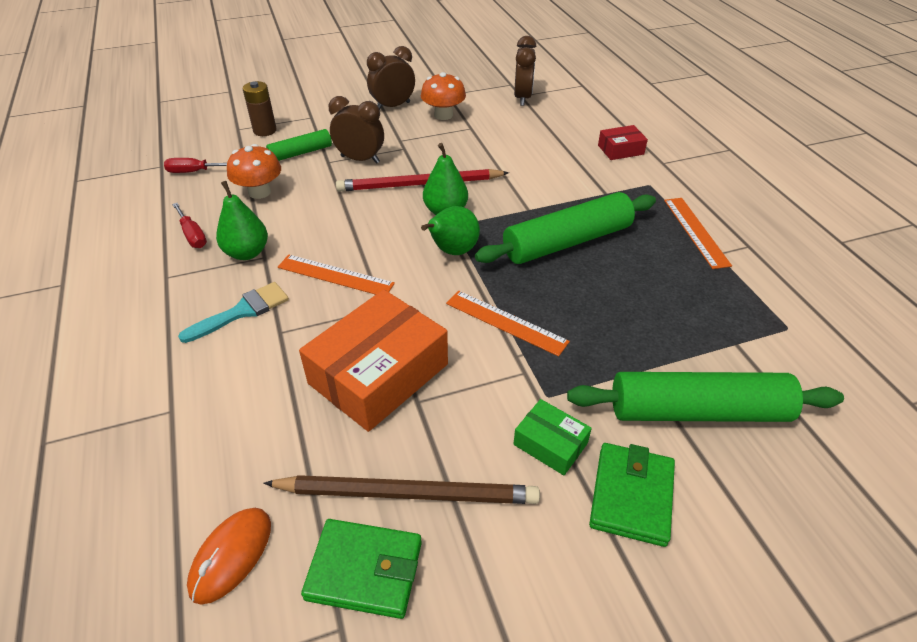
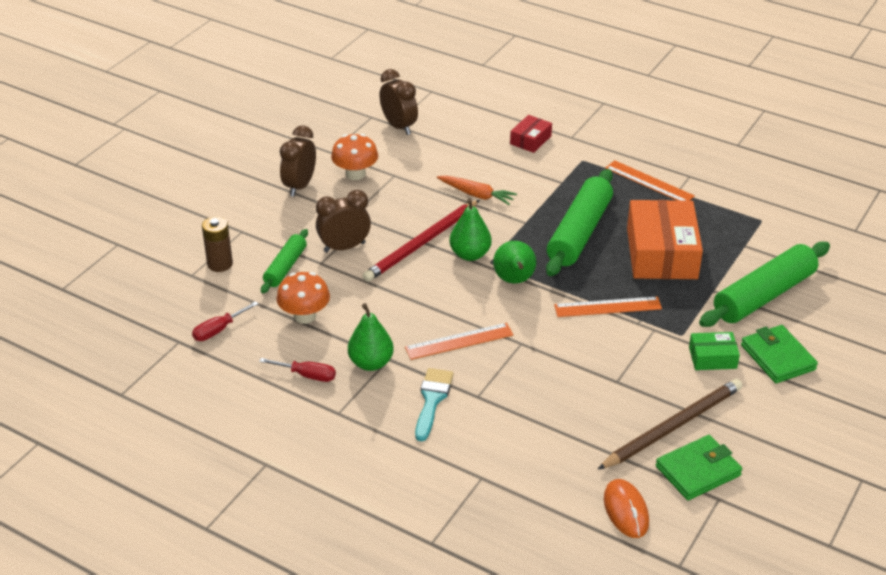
camera: 40 degrees left, 5 degrees down
orange box [299,289,448,432] -> orange box moved to [627,200,703,279]
none -> orange carrot [437,176,517,205]

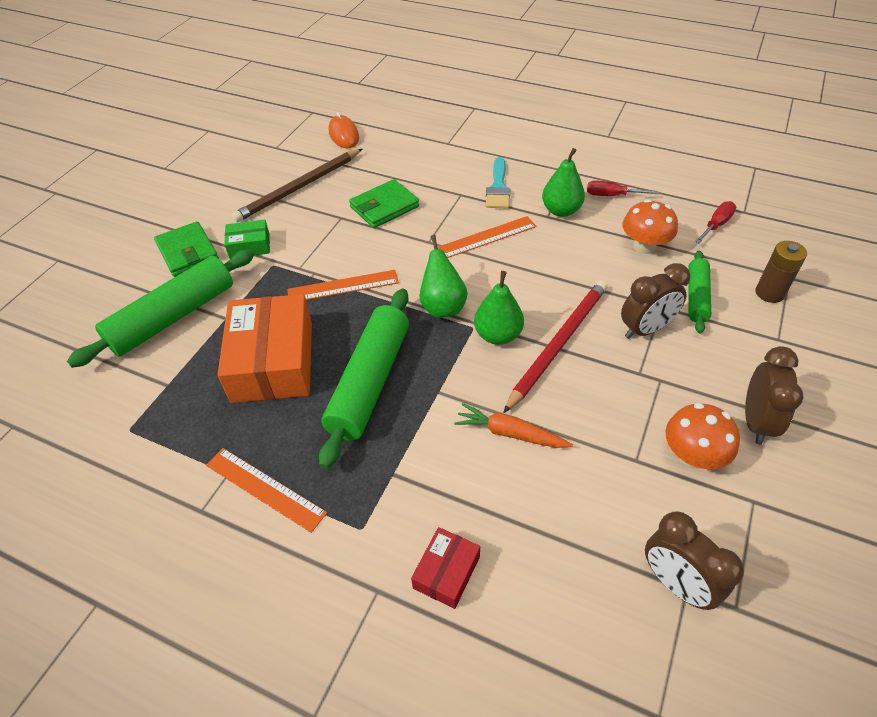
camera: 175 degrees right, 10 degrees up
green wallet [656,435,742,500] -> green wallet moved to [349,179,419,228]

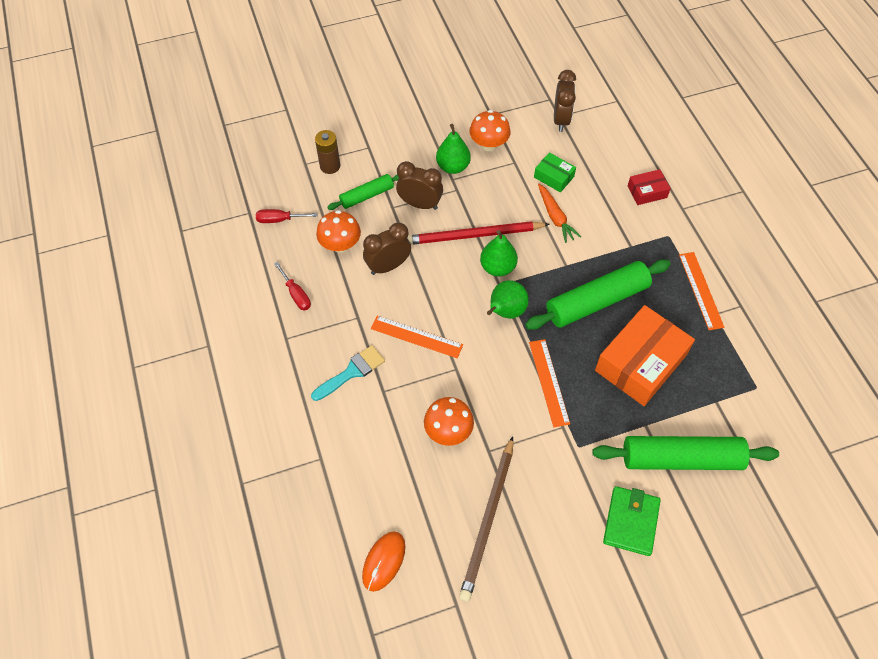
camera: 135 degrees left, 10 degrees up
green box [224,219,270,259] -> green box moved to [534,152,576,193]
brown pencil [231,149,362,223] -> brown pencil turned 105 degrees clockwise [459,436,513,602]
orange ruler [287,270,399,300] -> orange ruler turned 45 degrees clockwise [529,339,570,427]
green wallet [349,179,419,228] -> orange mushroom [424,397,474,446]
green pear [542,148,585,217] -> green pear moved to [436,124,471,174]
brown clock [745,346,804,445] -> brown clock moved to [363,222,411,275]

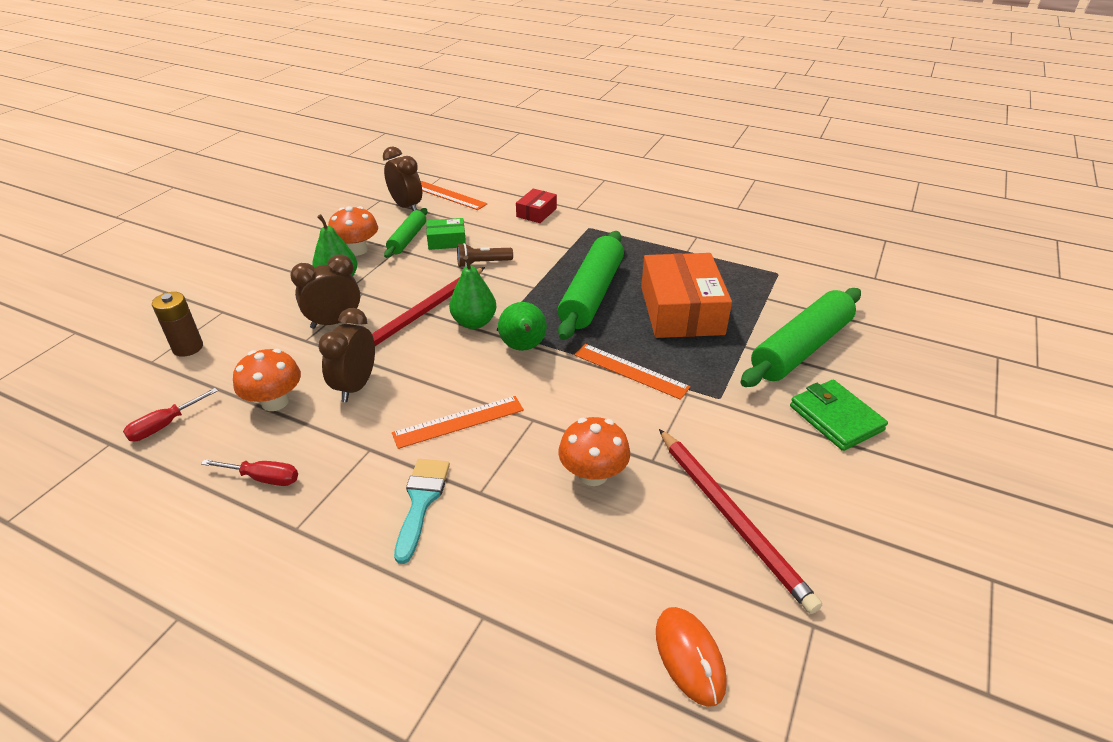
camera: 45 degrees left, 20 degrees down
green rolling pin [327,174,399,210] -> green rolling pin moved to [384,208,427,258]
brown pencil [459,436,513,602] -> red pencil [659,429,822,614]
orange carrot [538,184,581,243] -> brown flashlight [457,243,513,267]
orange ruler [679,252,724,330] -> orange ruler moved to [421,181,488,210]

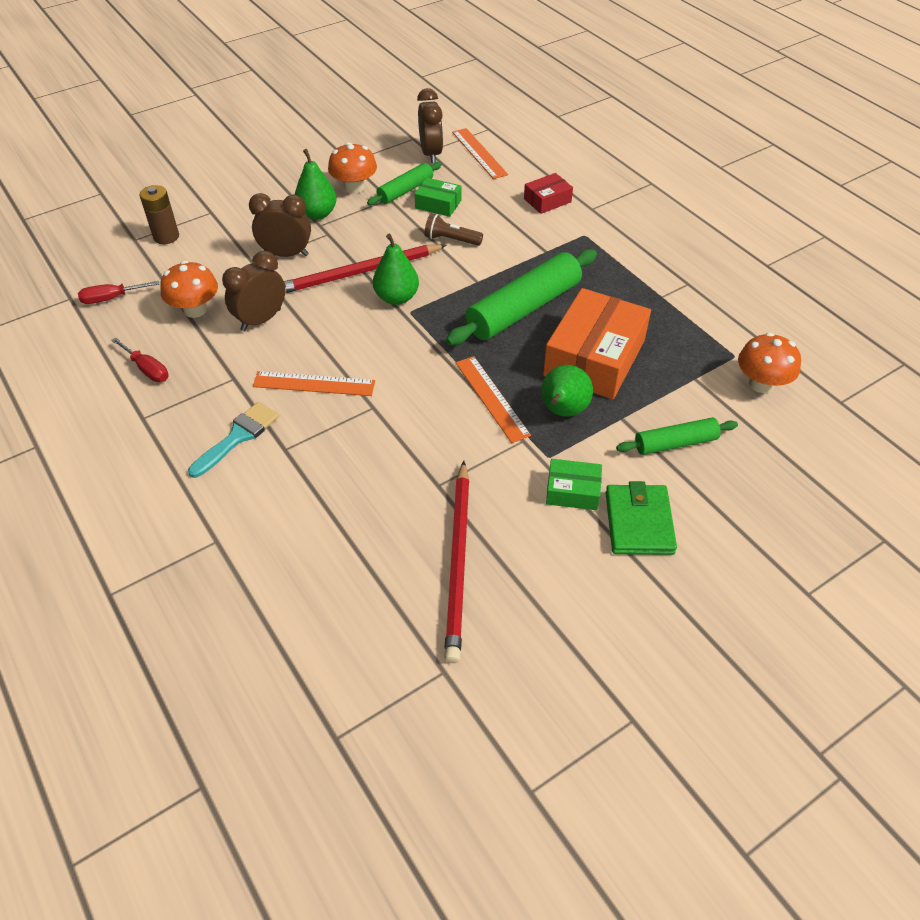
camera: 30 degrees right, 10 degrees up
green pear [498,302,547,351] -> green pear moved to [541,365,593,417]
orange mushroom [558,417,630,486] -> orange mushroom moved to [738,333,801,393]
orange mouse [656,607,727,707] -> none
green rolling pin [740,288,861,387] -> green rolling pin [616,417,738,455], size x0.56
none -> green box [546,459,602,510]

